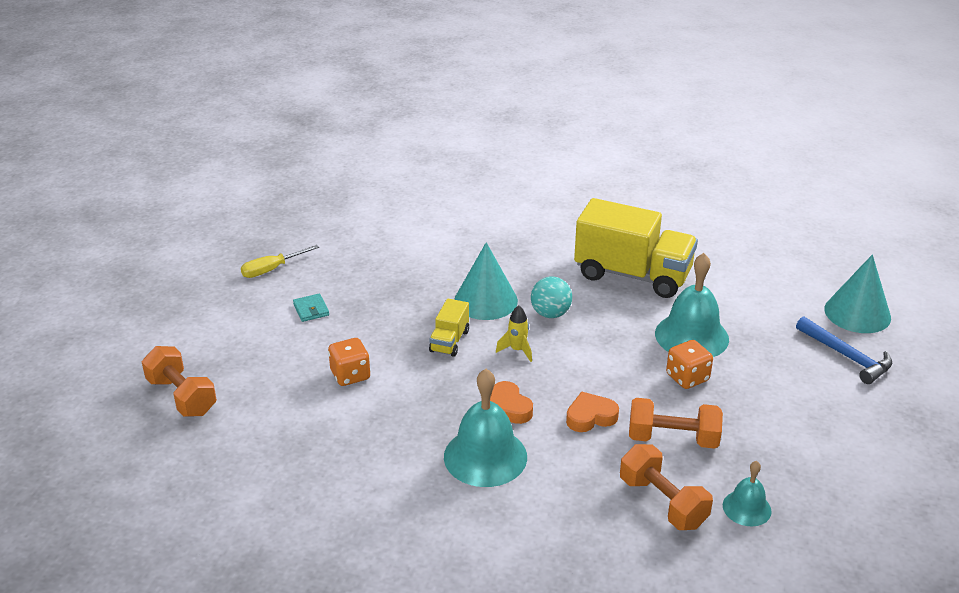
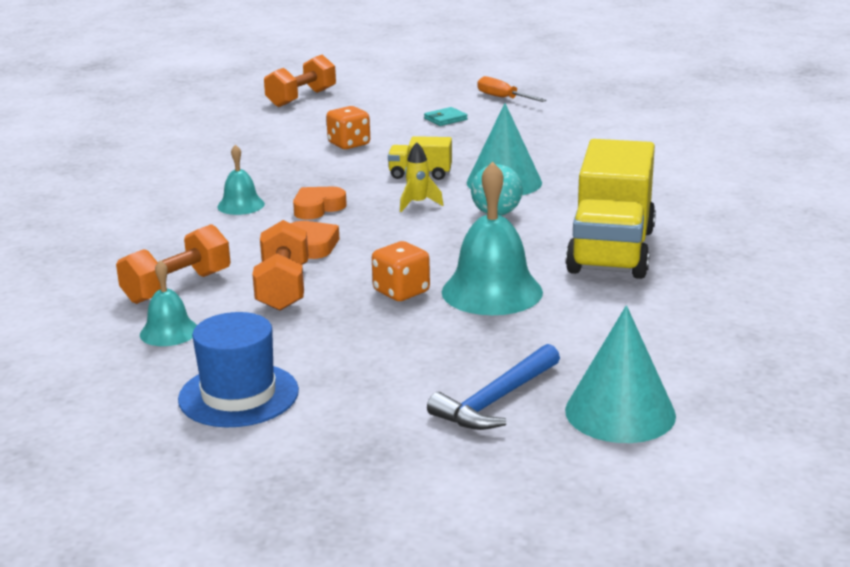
camera: 80 degrees right, 10 degrees down
yellow screwdriver [241,245,319,278] -> orange screwdriver [477,76,547,102]
turquoise bell [444,369,527,487] -> turquoise bell [217,144,265,215], size x0.55
none -> blue hat [178,312,299,427]

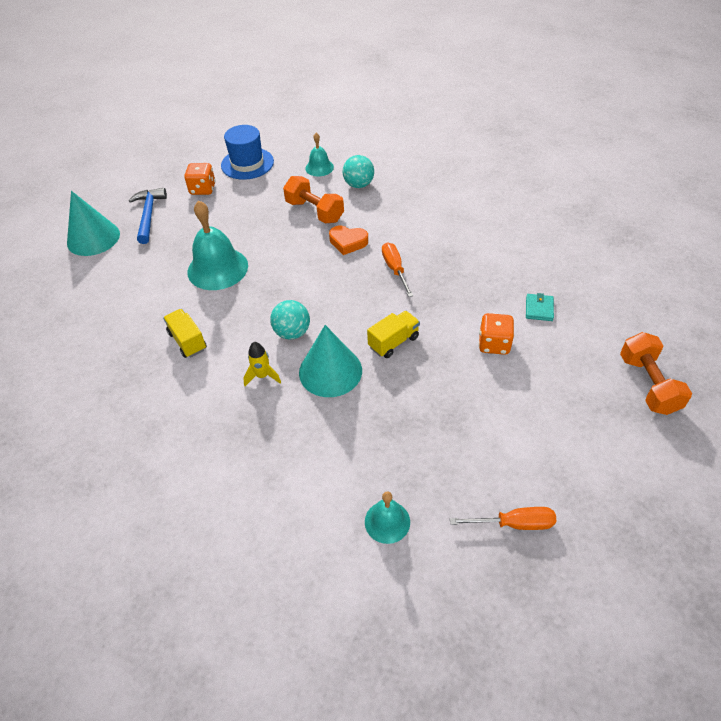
camera: 135 degrees right, 25 degrees up
orange dumbbell [116,224,231,304] -> turquoise ball [343,155,374,188]
turquoise bell [217,144,265,215] -> turquoise bell moved to [365,491,410,544]
orange heart [293,187,347,220] -> orange screwdriver [382,242,413,297]
orange dice [372,241,430,301] -> orange dice moved to [184,163,216,195]
yellow rocket [400,142,444,212] -> yellow rocket moved to [243,342,281,386]
turquoise wallet [424,107,468,126] -> turquoise wallet moved to [526,293,554,321]
yellow truck [566,139,656,279] -> yellow truck [163,309,207,358], size x0.46

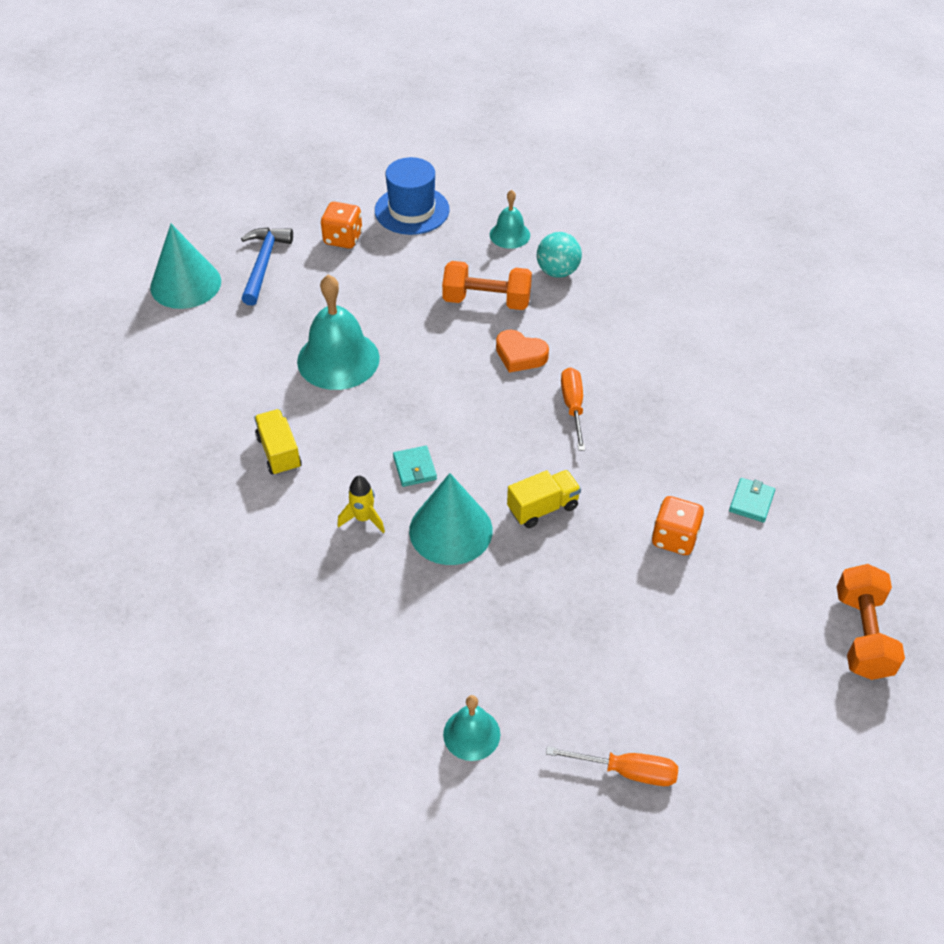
camera: 10 degrees right, 0 degrees up
turquoise ball [270,300,310,340] -> turquoise wallet [393,446,437,487]
orange dumbbell [283,176,344,223] -> orange dumbbell turned 45 degrees counterclockwise [442,261,532,310]

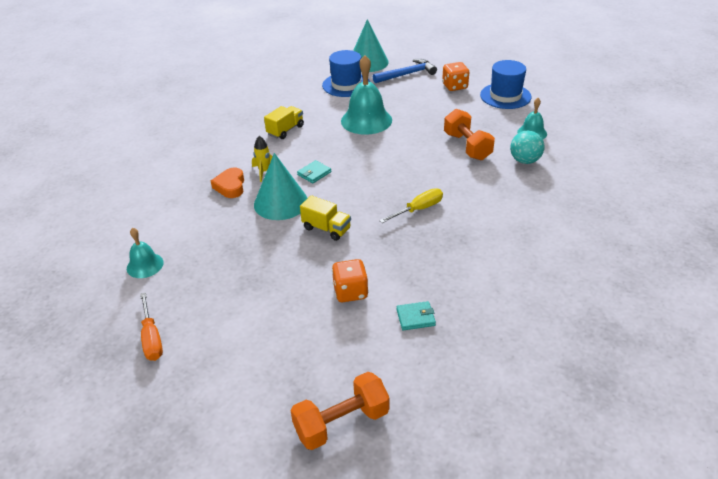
camera: 60 degrees right, 10 degrees down
orange heart [496,330,549,373] -> orange heart moved to [211,167,244,198]
orange screwdriver [561,367,585,451] -> yellow screwdriver [379,188,443,223]
none -> blue hat [322,50,370,97]

